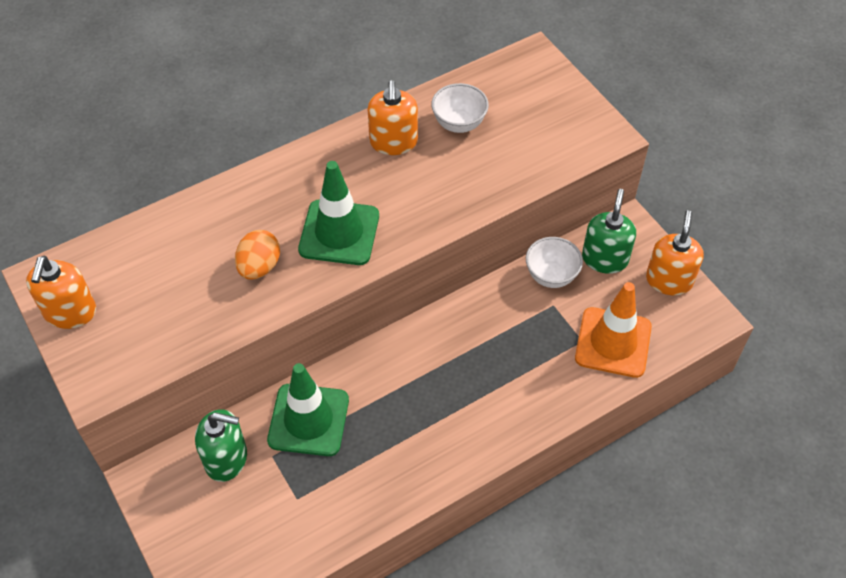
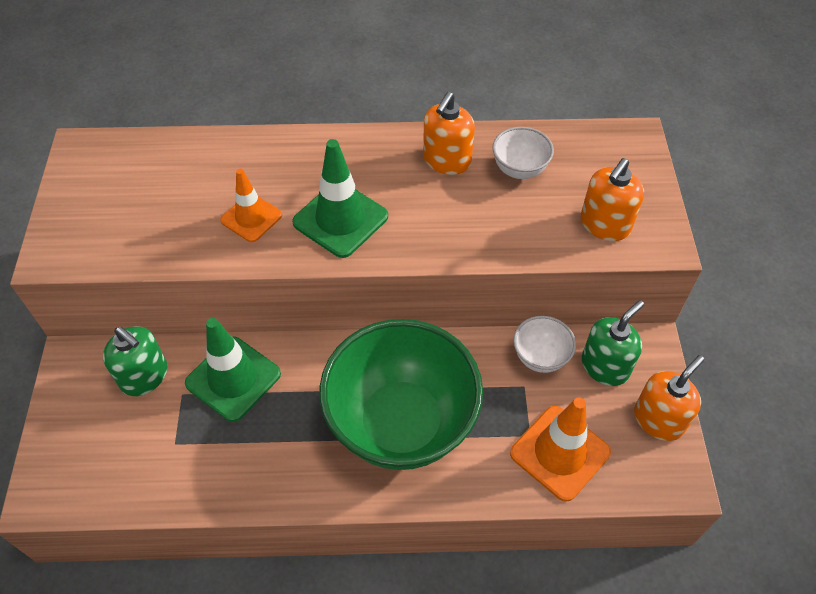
camera: 30 degrees right, 0 degrees up
orange soap dispenser [26,256,96,329] -> orange soap dispenser moved to [581,158,644,241]
orange egg [235,230,280,280] -> orange traffic cone [220,169,282,242]
none -> green bowl [319,319,483,470]

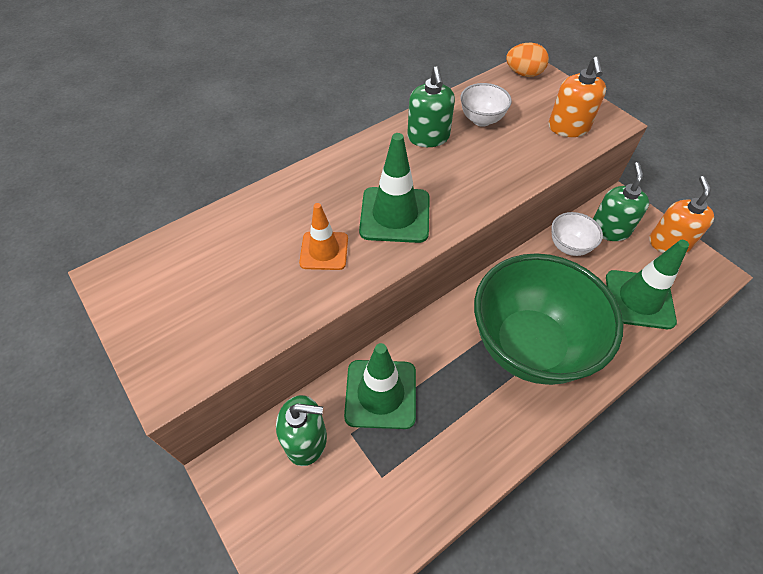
camera: 35 degrees left, 0 degrees up
orange soap dispenser [423,92,475,175] -> green soap dispenser [407,66,455,147]
orange traffic cone [510,397,611,502] -> green traffic cone [606,240,689,329]
none -> orange egg [506,43,549,77]

